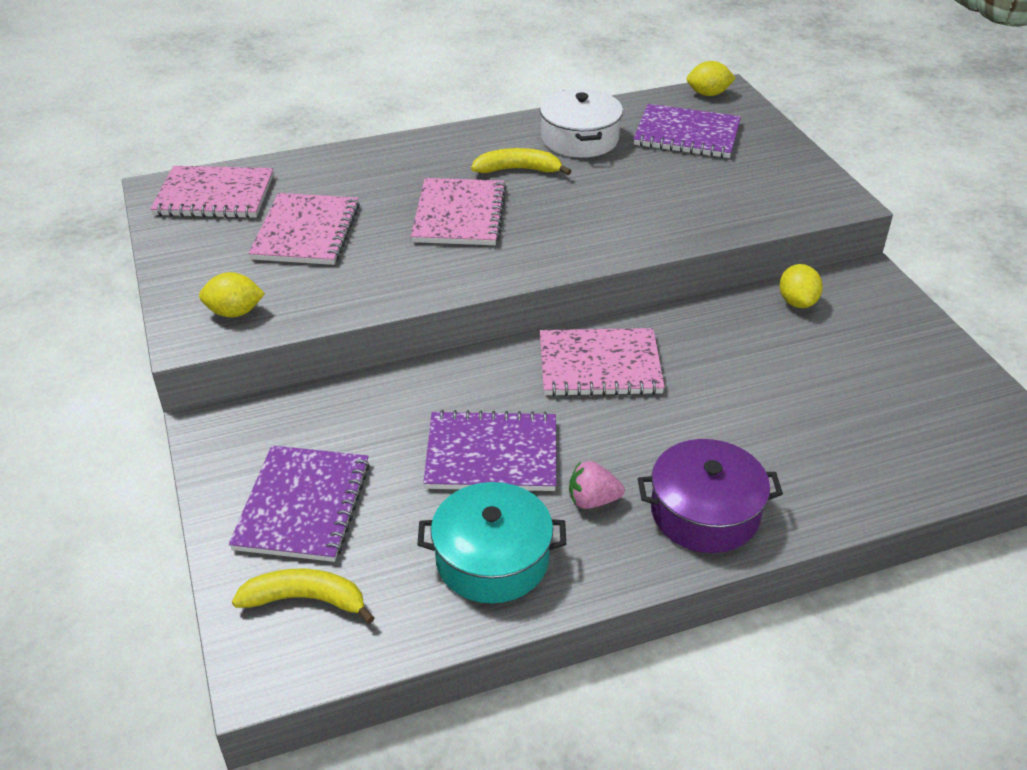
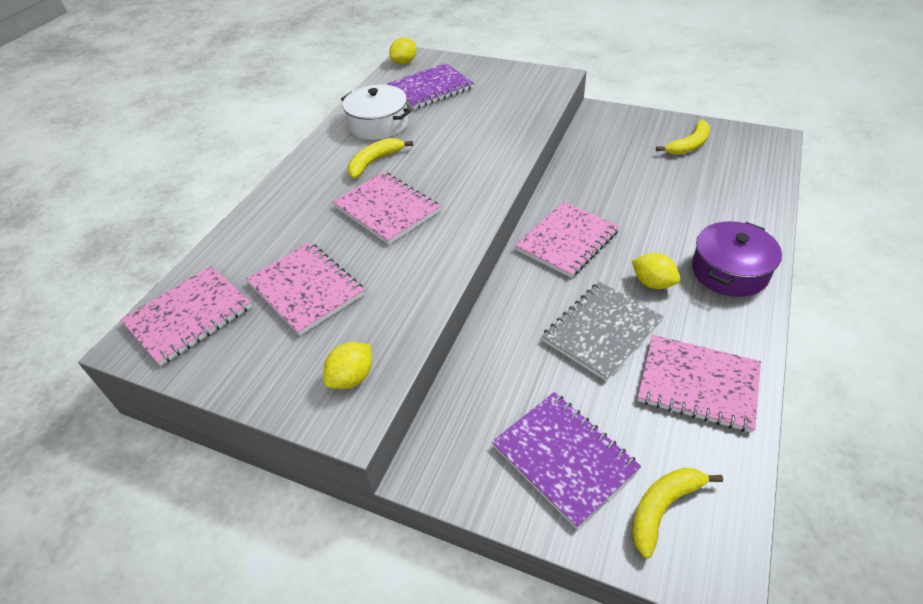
camera: 45 degrees left, 5 degrees up
turquoise pot [417,482,566,603] -> pink notebook [638,335,761,433]
purple notebook [423,410,556,491] -> grey notebook [542,281,664,381]
pink strawberry [569,461,625,509] -> none
yellow lemon [780,264,823,308] -> yellow lemon moved to [632,253,680,289]
none -> yellow banana [656,120,710,155]

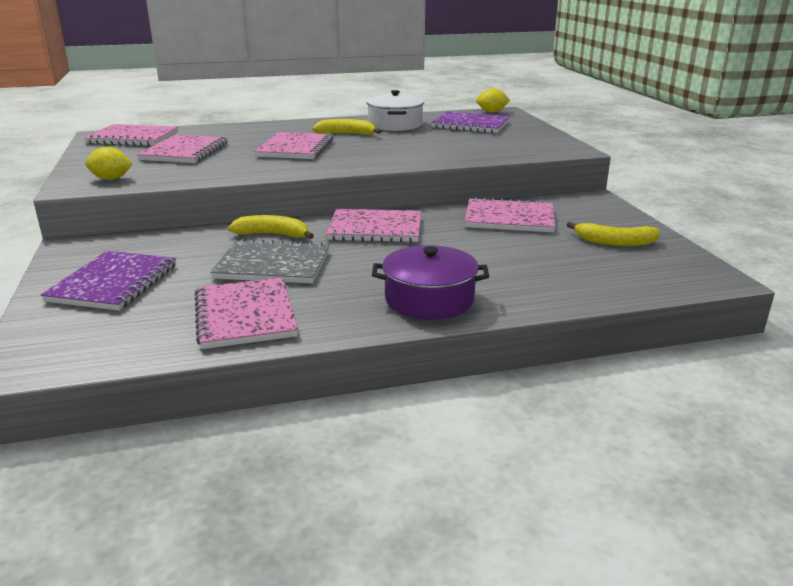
camera: 50 degrees right, 20 degrees down
yellow lemon [632,253,680,289] -> none
yellow banana [632,468,723,558] -> yellow banana moved to [228,215,314,239]
none -> pink notebook [465,197,555,232]

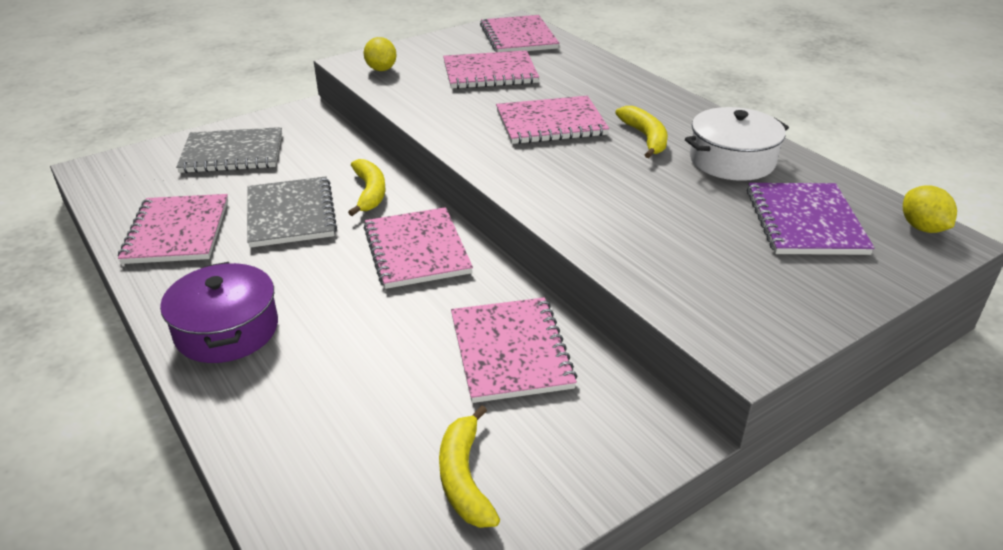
camera: 70 degrees right, 10 degrees up
purple notebook [41,251,176,311] -> grey notebook [176,127,282,173]
pink notebook [195,277,298,349] -> pink notebook turned 60 degrees counterclockwise [118,194,228,264]

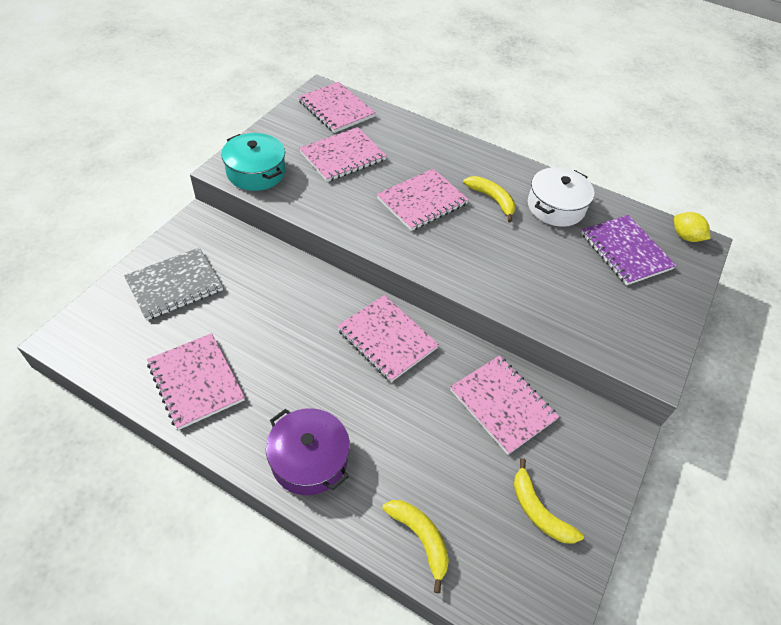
camera: 30 degrees left, 15 degrees up
grey notebook [247,176,337,248] -> none
yellow banana [348,159,385,216] -> yellow banana moved to [382,500,449,593]
yellow lemon [364,37,396,71] -> turquoise pot [221,133,285,191]

